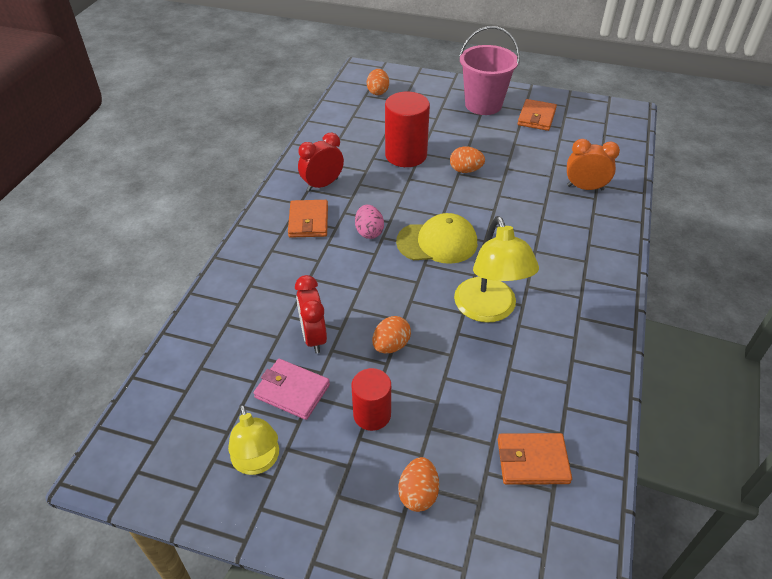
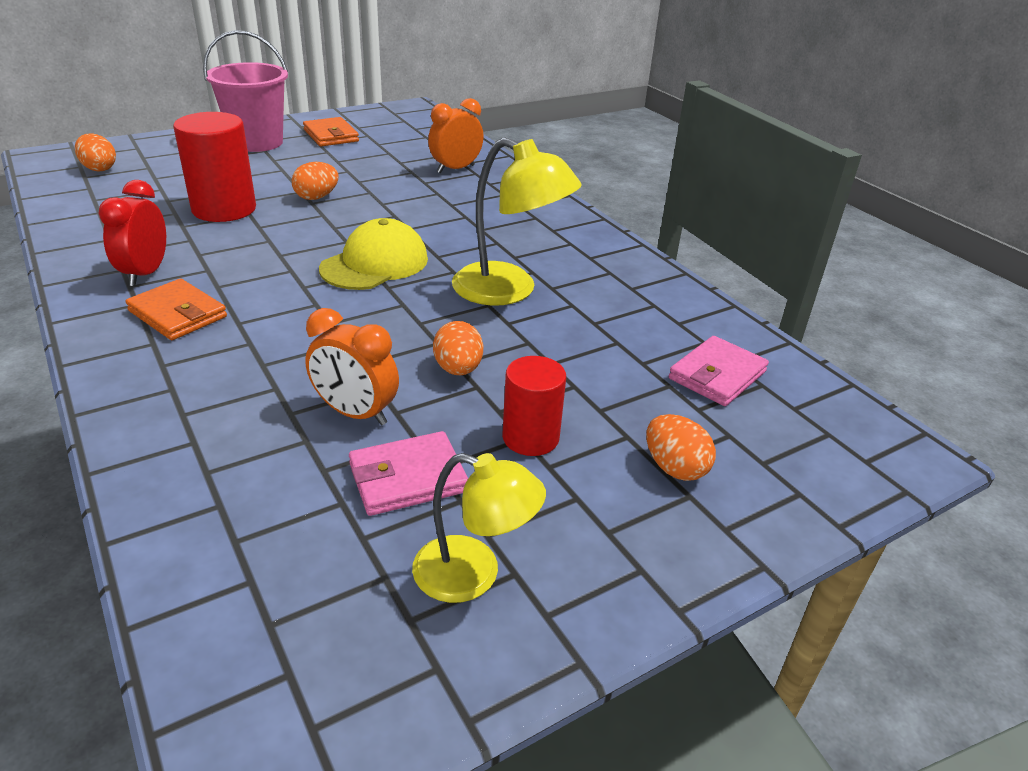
camera: 50 degrees left, 10 degrees down
red clock [295,275,327,354] -> orange clock [305,308,399,425]
pink egg [355,205,384,239] -> none
orange wallet [498,433,572,485] -> pink wallet [669,336,769,406]

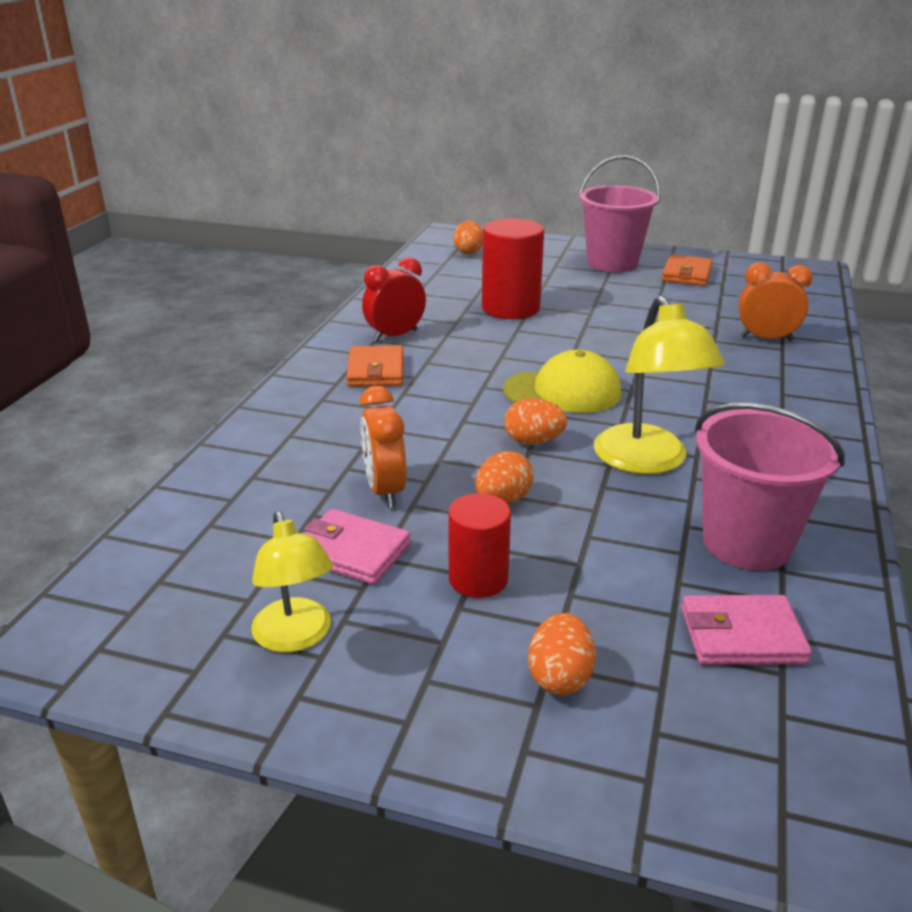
camera: 50 degrees right, 5 degrees down
orange egg [292,162,338,200] -> orange egg moved to [504,398,567,445]
none -> pink bucket [695,403,845,571]

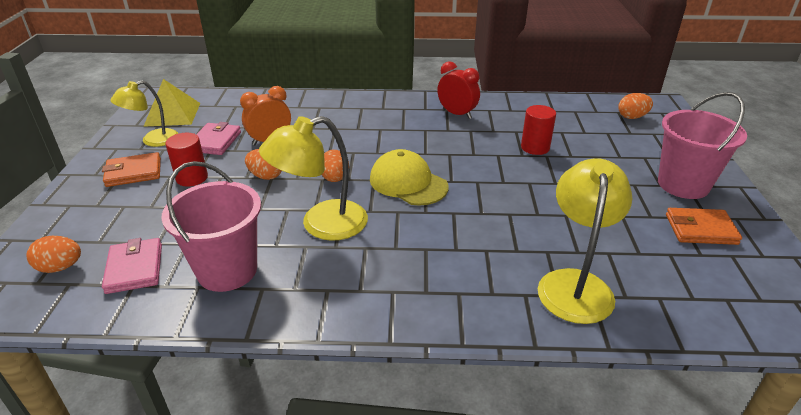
camera: 75 degrees right, 5 degrees up
orange wallet [346,345,403,387] -> orange wallet moved to [102,152,161,187]
red cylinder [482,218,544,319] -> red cylinder [521,105,556,155], size x0.62
yellow cap [503,350,621,413] -> yellow cap turned 150 degrees clockwise [370,149,448,206]
orange egg [528,613,596,695] -> orange egg moved to [27,236,81,273]
orange clock [738,263,813,341] -> yellow lamp [538,158,633,324]
none -> yellow pyramid [143,79,200,127]

